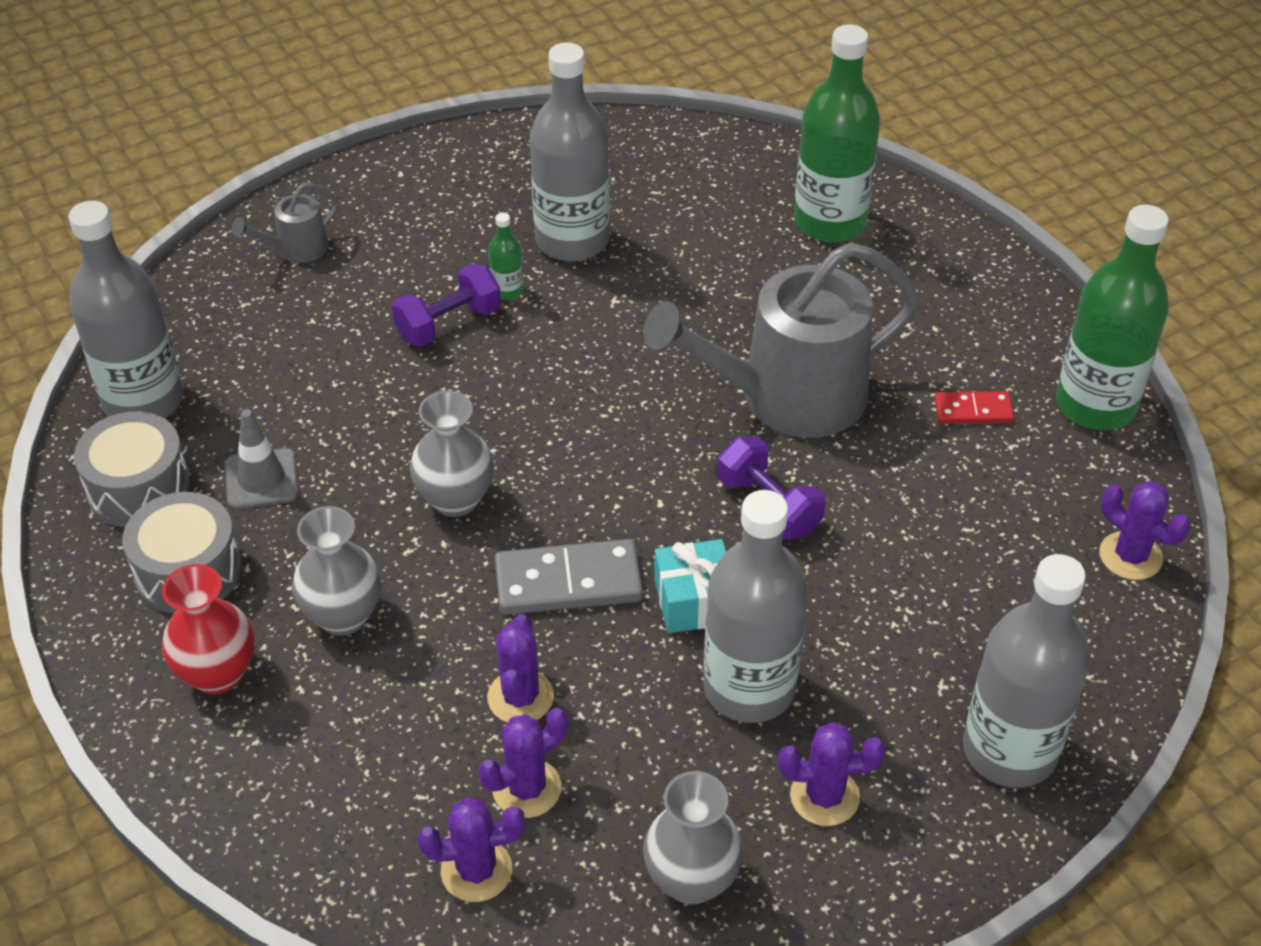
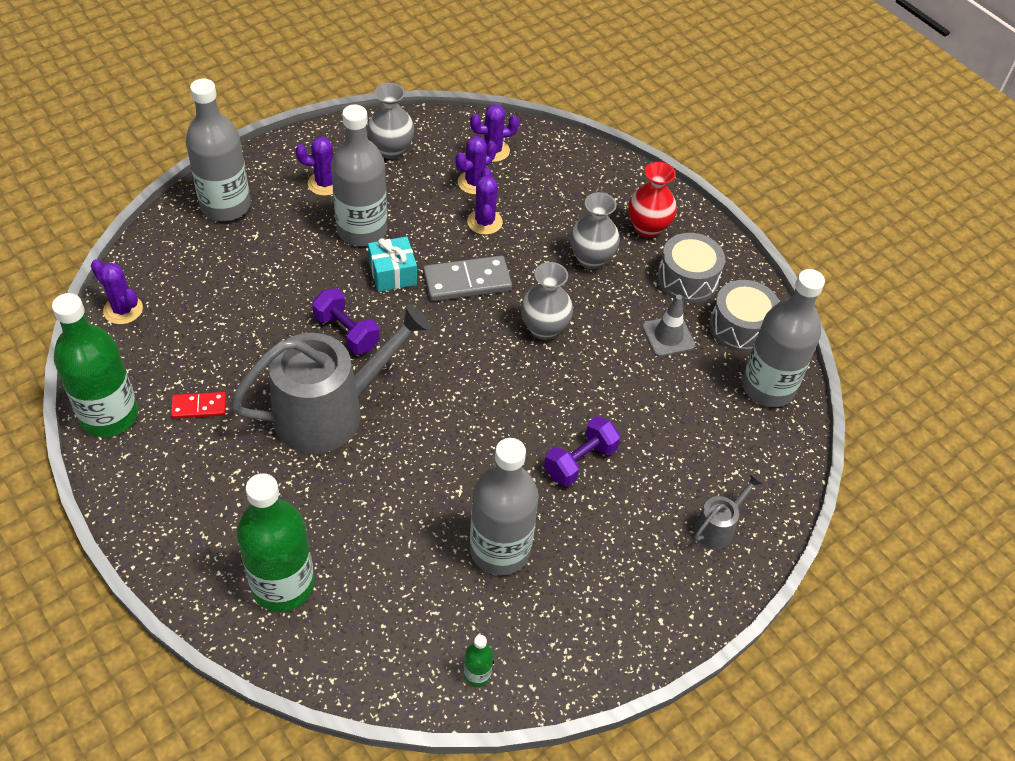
camera: 170 degrees right, 5 degrees up
green bottle [489,213,524,300] -> green bottle moved to [464,635,493,687]

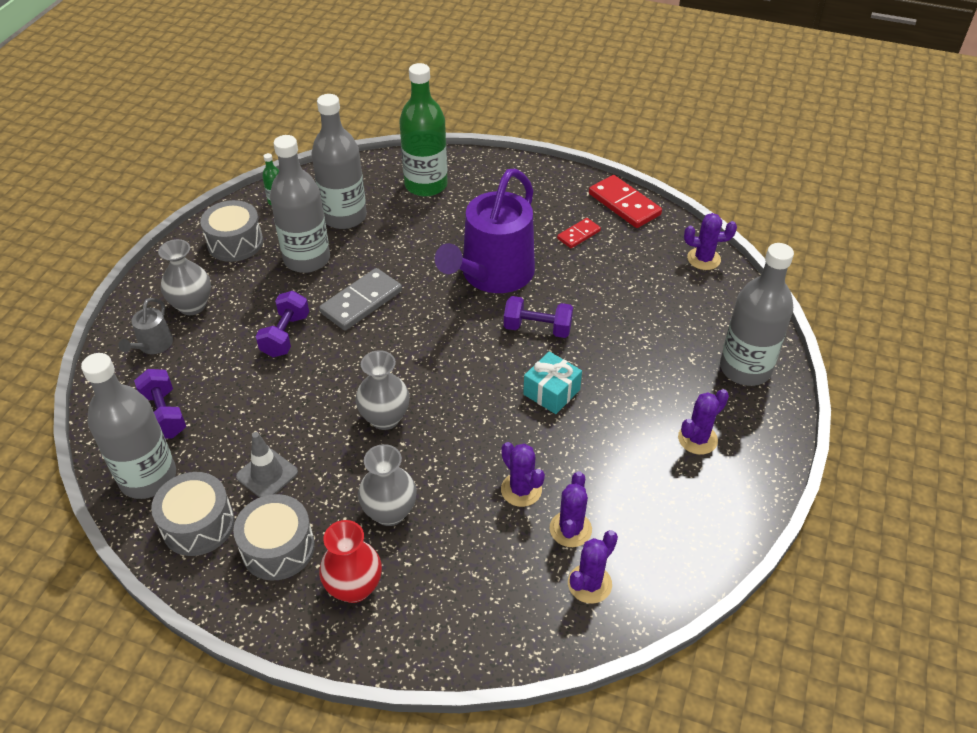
camera: 150 degrees right, 5 degrees down
green bottle [52,293,138,437] -> red domino [589,175,662,228]
grey watering can [230,304,431,453] -> purple watering can [435,169,535,293]
grey bottle [331,105,387,246] -> grey bottle moved to [311,94,367,229]
grey vase [367,83,414,159] -> grey vase moved to [158,239,211,315]
grey domino [423,256,512,301] -> grey domino moved to [319,268,402,331]
none -> purple dumbbell [134,369,186,439]
none -> grey drum [200,200,263,262]

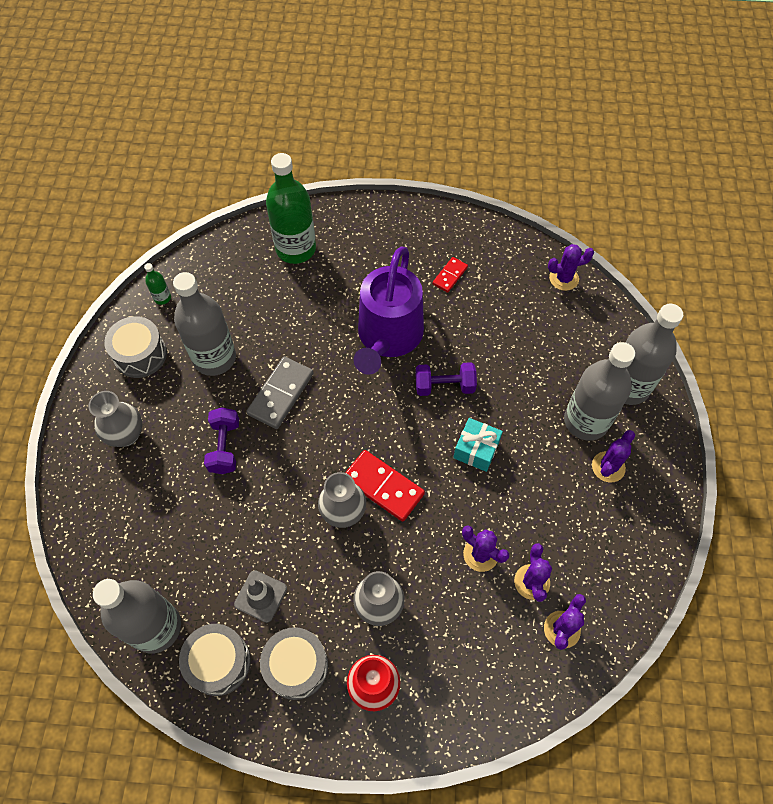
camera: 15 degrees left, 15 degrees up
grey watering can [118,298,173,354] -> none
purple dumbbell [134,369,186,439] -> none
grey bottle [311,94,367,229] -> grey bottle moved to [564,342,635,441]
red domino [589,175,662,228] -> red domino moved to [345,450,425,522]

